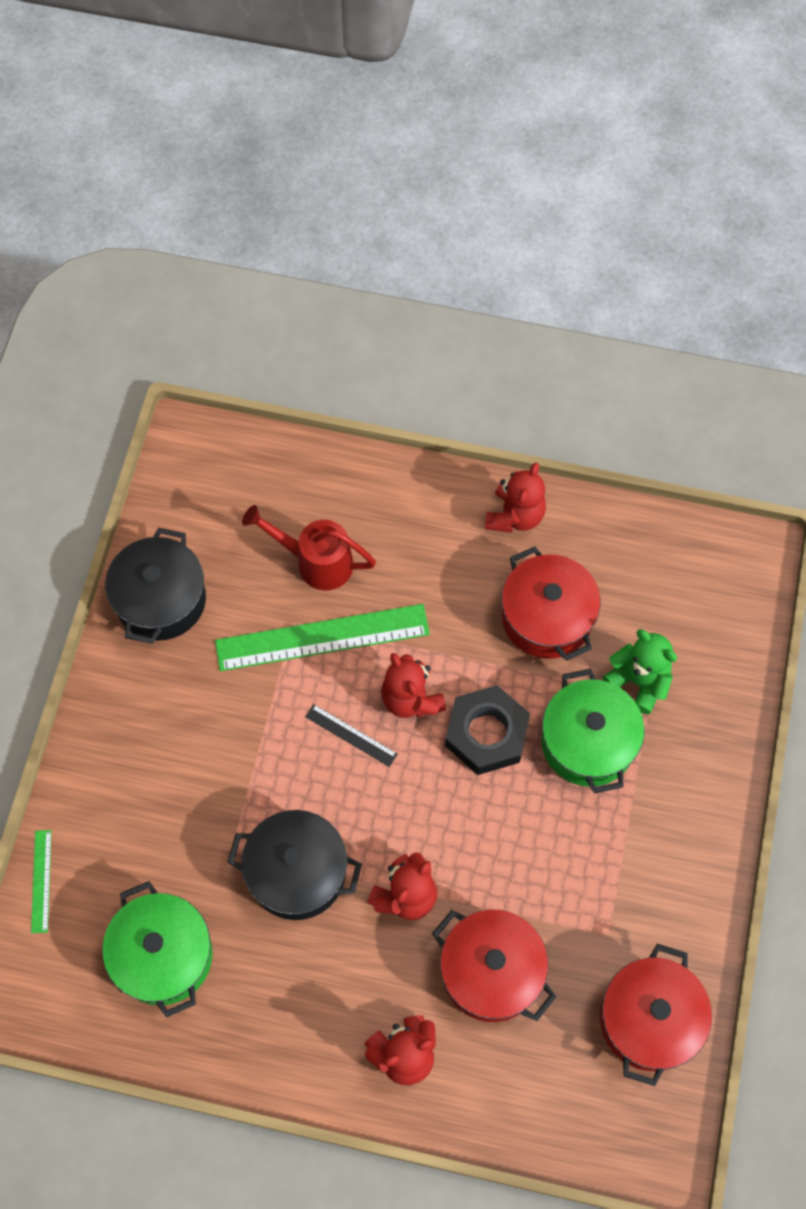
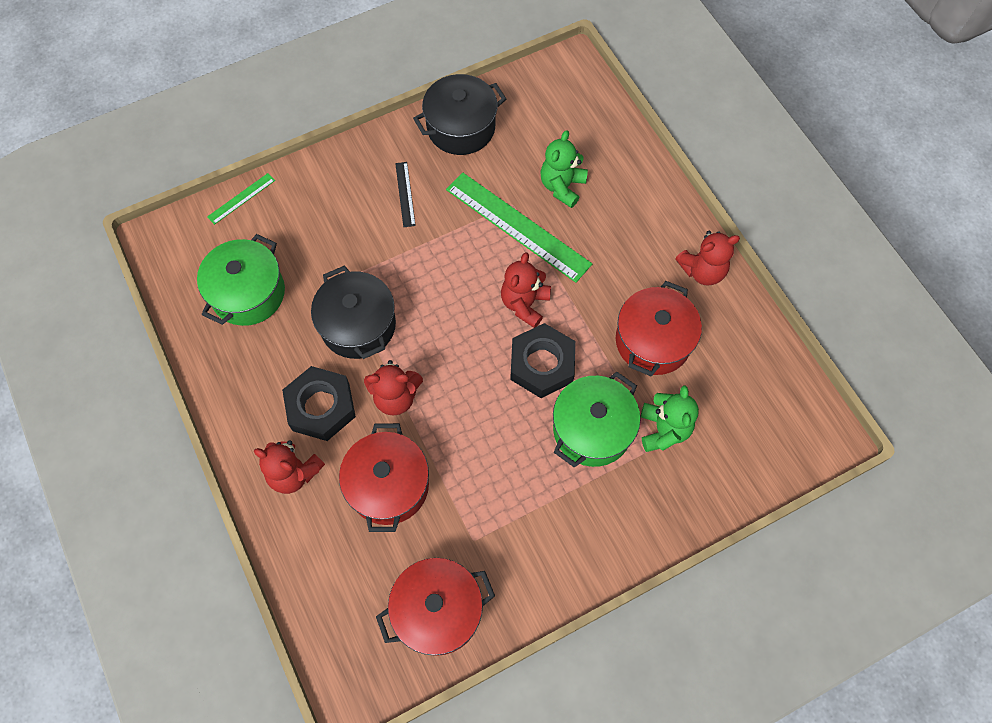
camera: 50 degrees right, 0 degrees up
red watering can [242,505,376,590] -> green teddy bear [541,130,588,208]
black ruler [305,704,398,767] -> black ruler moved to [395,162,416,227]
none -> black nut [282,366,356,441]

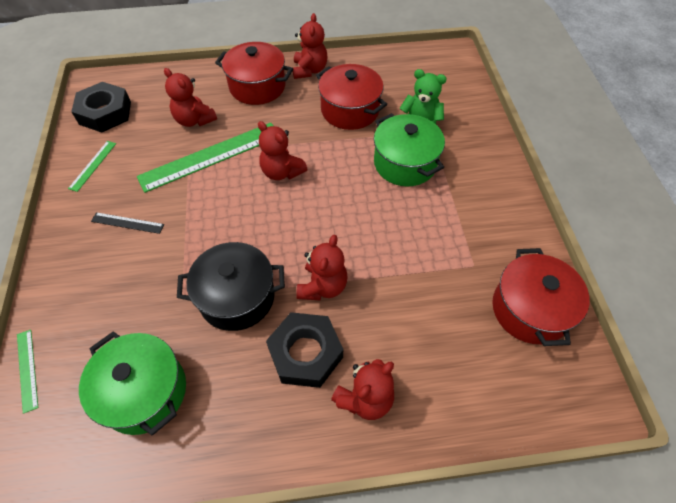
camera: 70 degrees left, 10 degrees down
red pot [339,423,429,532] -> red pot moved to [215,42,293,105]
black pot [413,74,506,155] -> green ruler [68,141,116,192]
black nut [510,323,575,398] -> black nut moved to [71,82,131,133]
green teddy bear [541,130,588,208] -> red teddy bear [164,68,217,127]

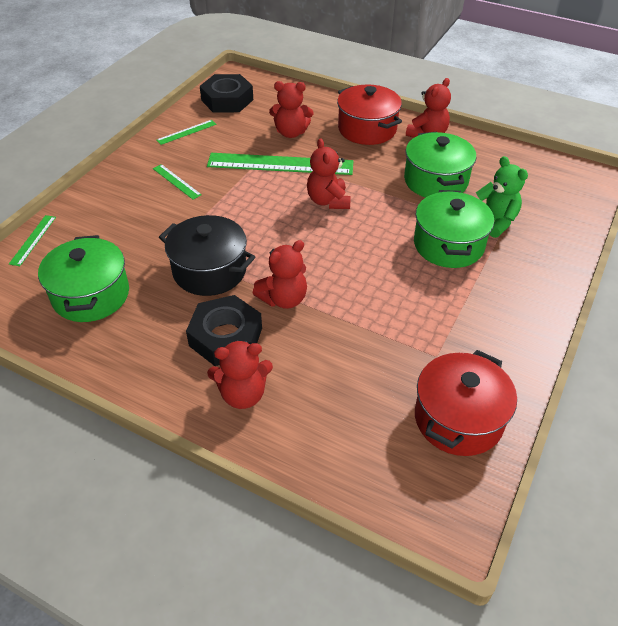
camera: 35 degrees right, 10 degrees down
black ruler [91,212,164,234] -> green ruler [153,164,202,200]
red teddy bear [164,68,217,127] -> red teddy bear turned 75 degrees counterclockwise [269,81,313,138]
red pot [316,64,387,130] -> green pot [404,132,476,198]

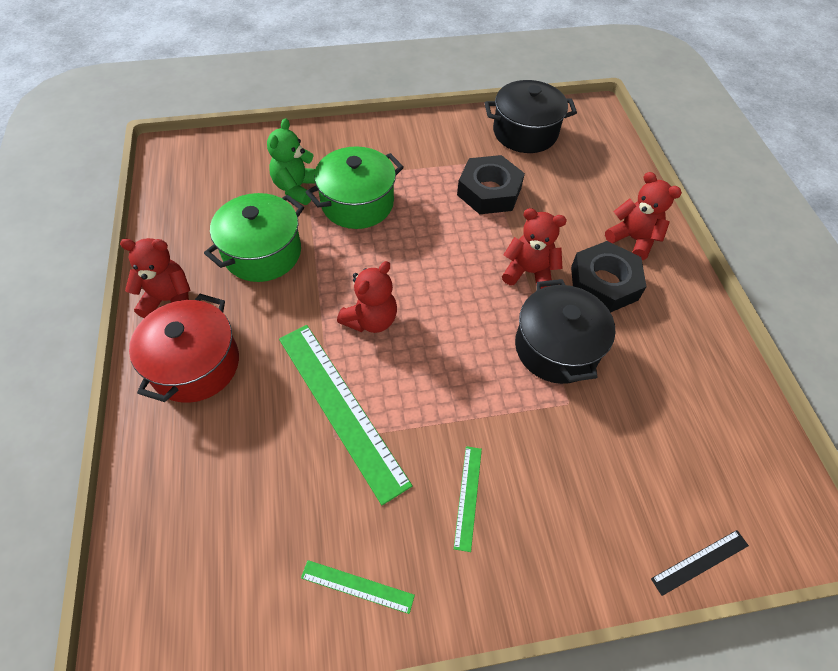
camera: 130 degrees left, 10 degrees up
green ruler [9,215,56,266] -> black ruler [651,530,749,596]
green pot [38,235,129,322] -> none
black nut [200,74,253,113] -> black nut moved to [457,155,525,214]
red teddy bear [269,81,313,138] -> none
red pot [415,350,517,456] -> black pot [485,80,577,153]

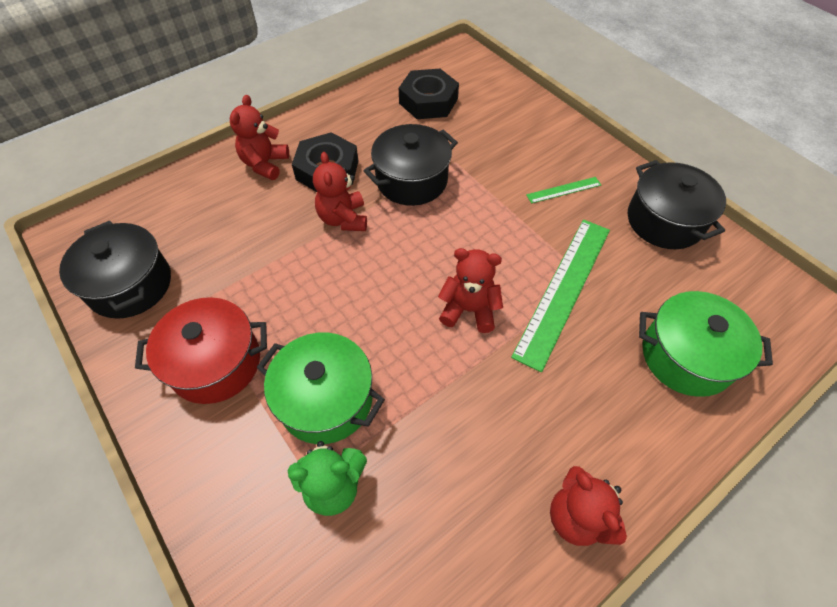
camera: 115 degrees left, 0 degrees up
red pot [129,294,239,403] -> red pot moved to [135,297,267,404]
green pot [204,193,304,282] -> green pot moved to [639,291,773,397]
green ruler [301,560,415,614] -> black pot [628,160,726,249]
black nut [457,155,525,214] -> black nut moved to [399,69,459,119]
black ruler [651,530,749,596] -> none

